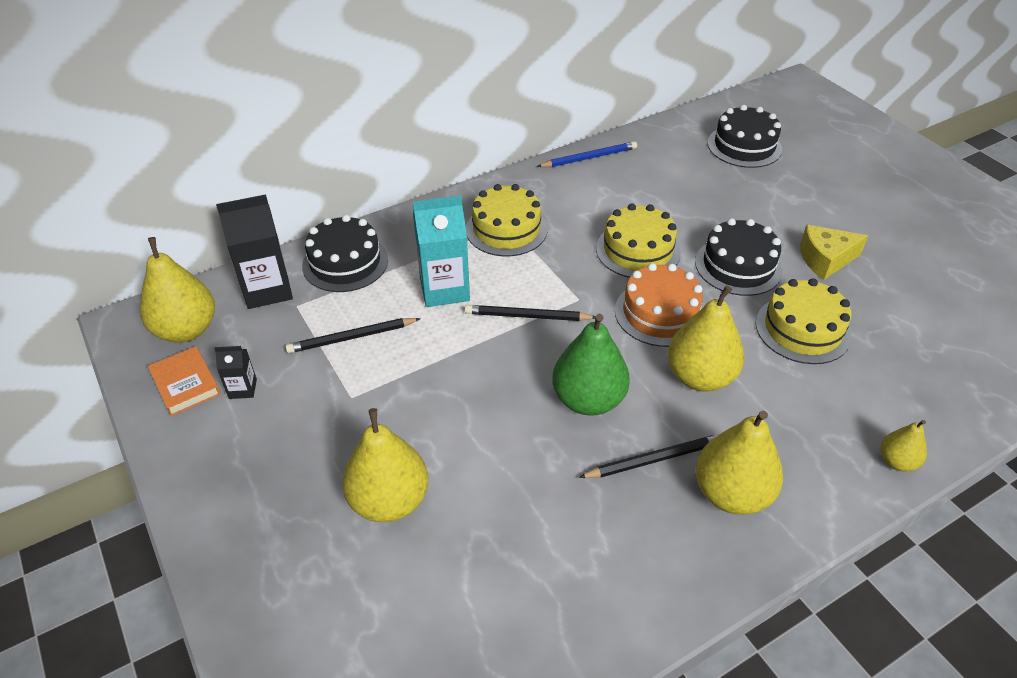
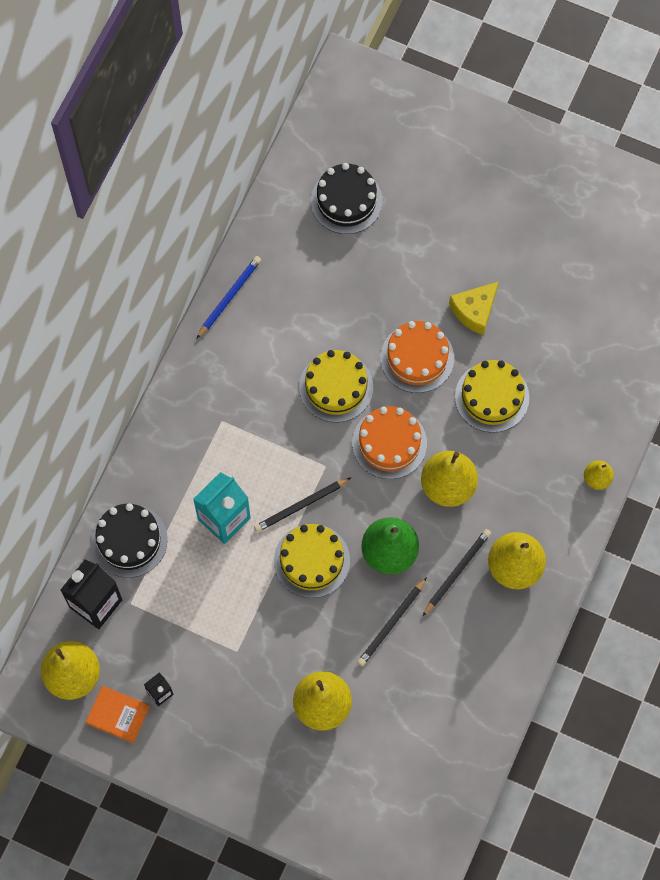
camera: 35 degrees left, 25 degrees up
black pencil [285,318,421,353] -> black pencil moved to [357,577,427,666]
yellow cake [466,184,548,256] -> yellow cake moved to [274,524,350,598]
black cake [695,218,783,296] -> orange cake [381,321,454,393]

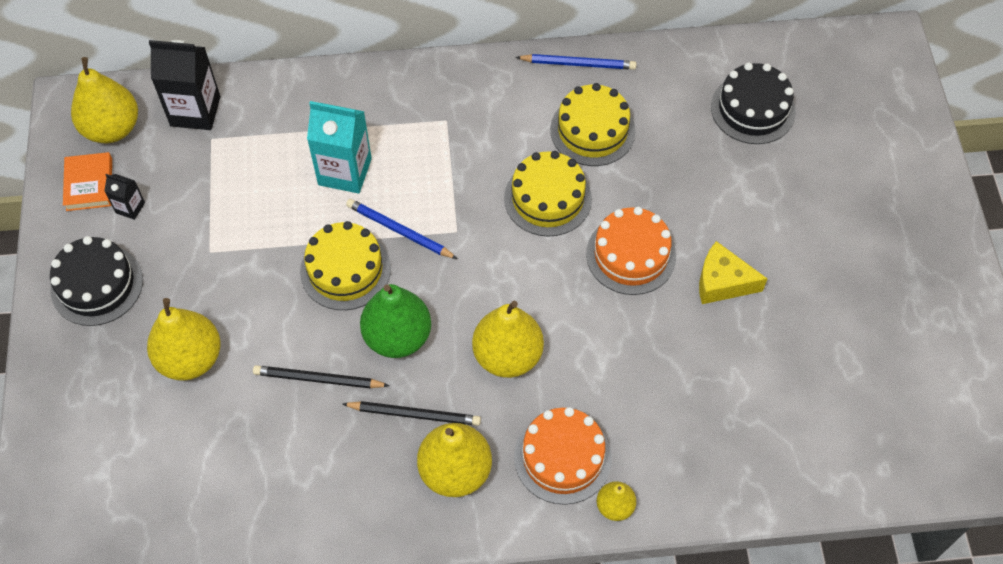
camera: 60 degrees right, 10 degrees down
black cake [91,503,168,578] -> black cake moved to [50,236,143,326]
black pencil [254,477,352,532] -> blue pencil [346,199,458,259]
orange cake [352,406,427,479] -> orange cake moved to [514,407,612,505]
yellow cake [455,360,529,433] -> yellow cake moved to [550,83,636,166]

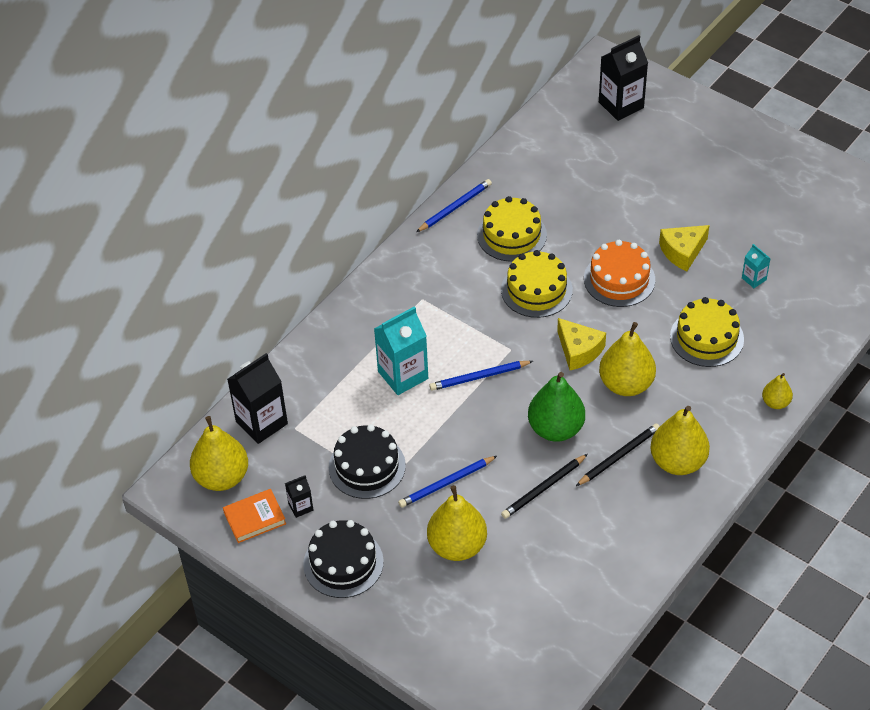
camera: 45 degrees left, 10 degrees down
orange book [63,152,112,211] -> orange book turned 60 degrees counterclockwise [223,489,286,543]
yellow cake [300,221,391,310] -> yellow cake moved to [670,297,744,367]
orange cake [514,407,612,505] -> none
black cake [711,63,796,144] -> black cake moved to [329,424,406,499]
none -> blue pencil [398,456,497,508]
none -> yellow cheese [557,318,606,370]
none -> black carton [599,35,648,121]
none -> turquoise carton [742,244,771,288]

